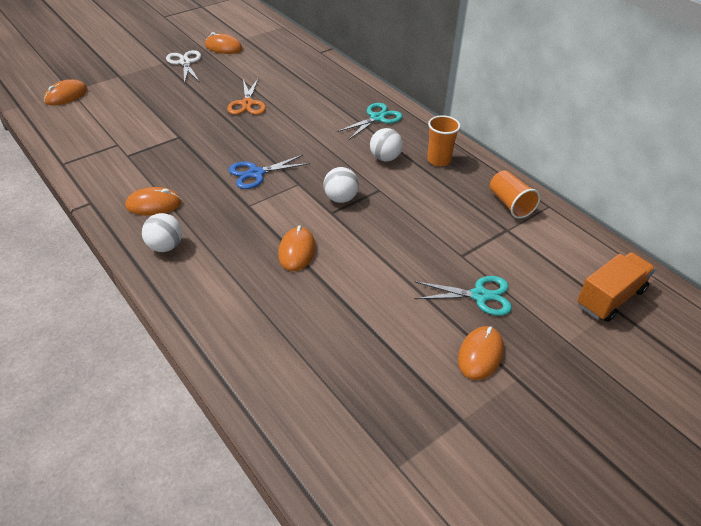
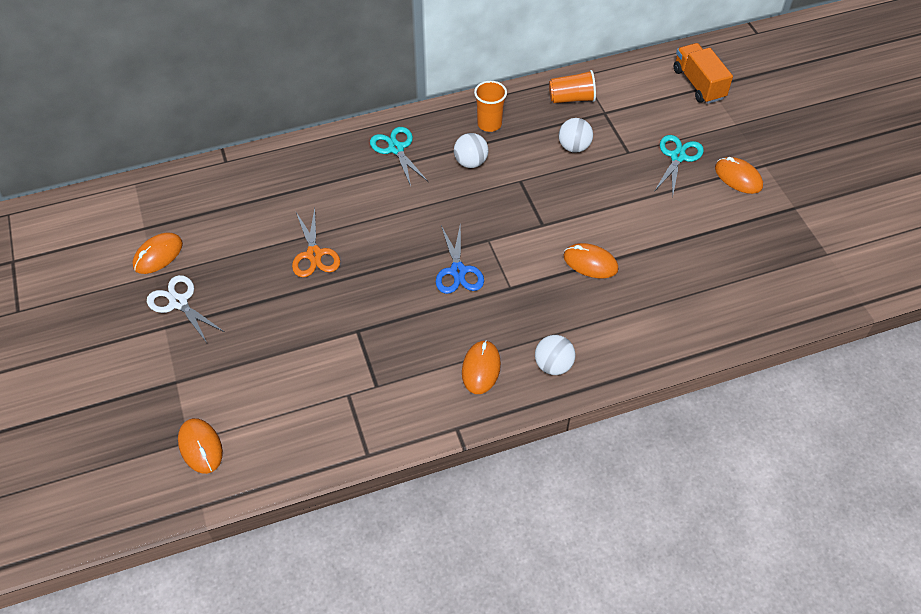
camera: 70 degrees left, 10 degrees up
white scissors [166,50,201,84] -> white scissors turned 45 degrees clockwise [147,275,224,343]
orange scissors [227,79,266,115] -> orange scissors turned 60 degrees clockwise [292,208,340,277]
white ball [323,167,359,203] -> white ball moved to [559,118,593,153]

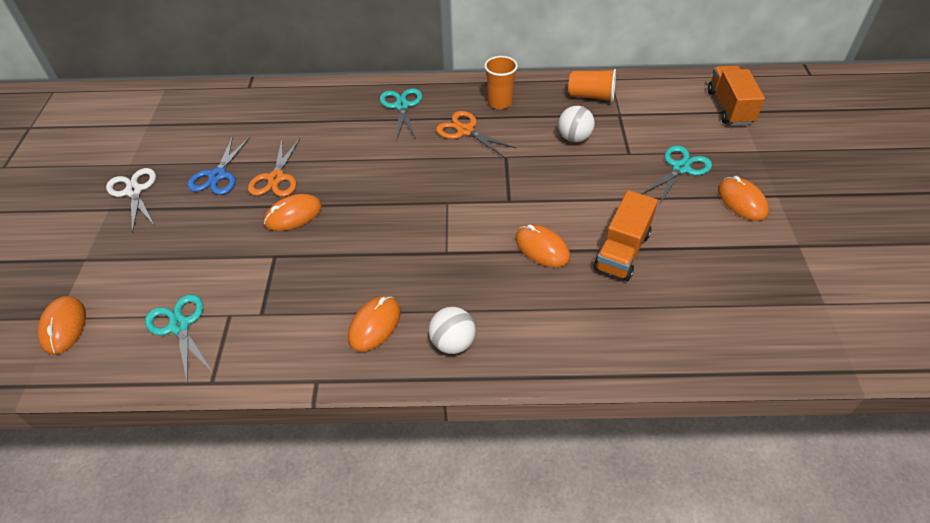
camera: 20 degrees right, 5 degrees down
orange mouse [133,232,183,274] -> orange mouse moved to [264,194,322,231]
blue scissors [436,222,484,294] -> blue scissors moved to [187,136,250,195]
white ball [454,133,489,168] -> orange scissors [436,111,517,158]
none -> turquoise scissors [145,294,213,385]
none -> orange truck [594,190,658,281]

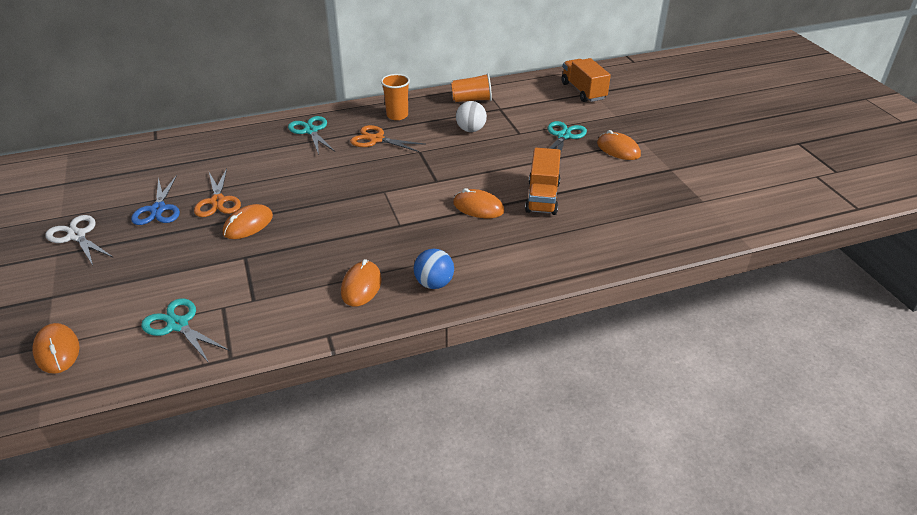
camera: 20 degrees left, 10 degrees down
white ball [429,307,476,354] -> blue ball [414,249,454,289]

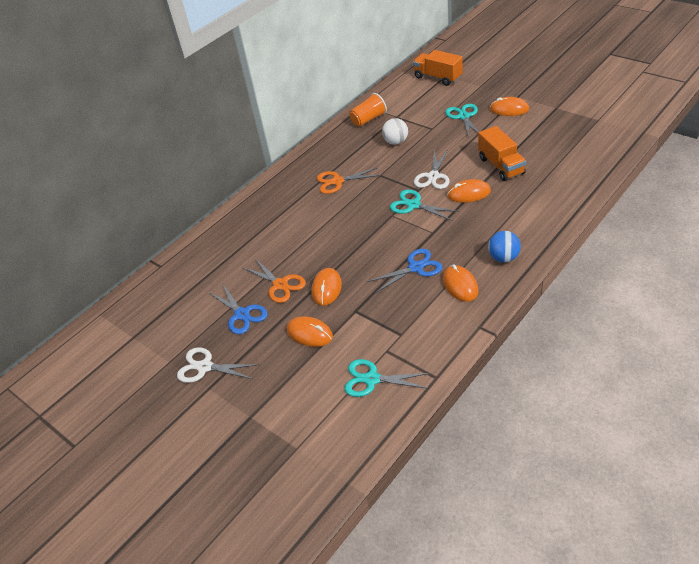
camera: 25 degrees left, 5 degrees up
orange mouse [33,323,80,374] -> orange mouse moved to [287,316,333,347]
turquoise scissors [288,116,335,155] -> turquoise scissors moved to [390,190,459,221]
orange cup [381,74,410,120] -> none
none -> blue scissors [368,249,443,293]
none -> white scissors [414,149,450,189]

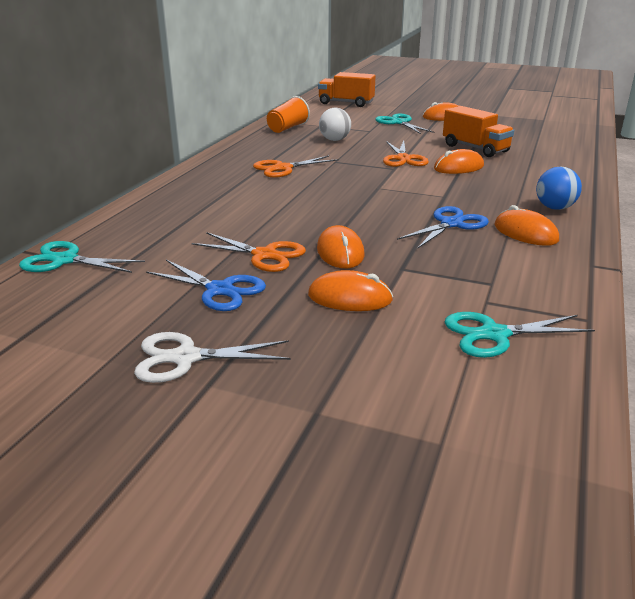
camera: 25 degrees left, 15 degrees down
turquoise scissors [390,190,459,221] -> turquoise scissors moved to [19,241,145,273]
white scissors [414,149,450,189] -> orange scissors [383,141,429,167]

